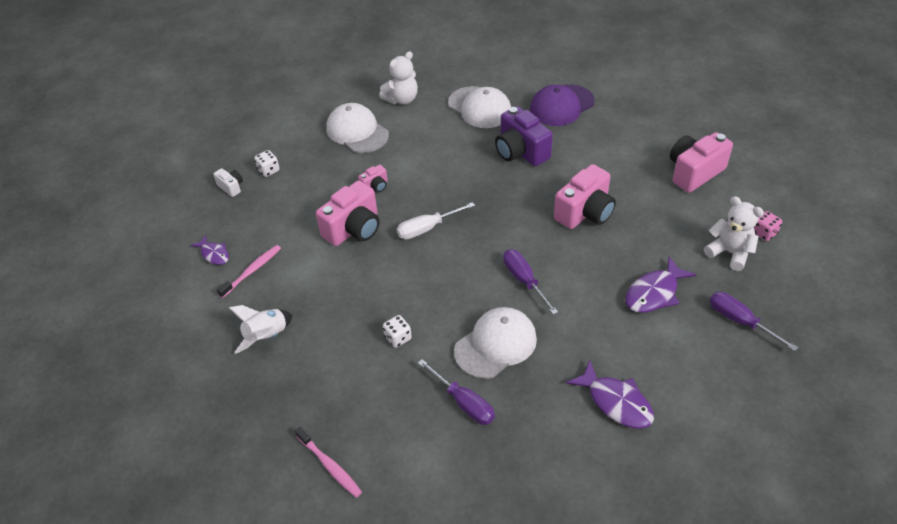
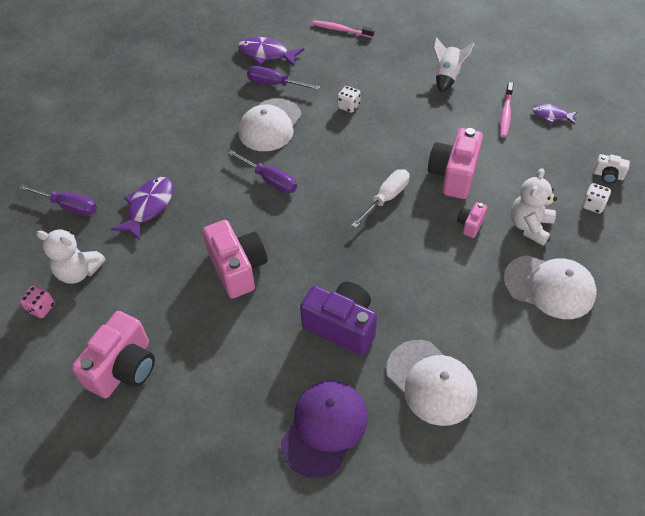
camera: 155 degrees right, 5 degrees up
white teddy bear [379,51,418,104] -> white teddy bear moved to [511,168,557,246]
white cap [448,86,511,128] -> white cap turned 150 degrees counterclockwise [386,340,477,426]
pink camera [554,164,616,229] -> pink camera turned 135 degrees clockwise [202,220,267,298]
purple fish [566,360,654,429] -> purple fish moved to [238,37,304,66]

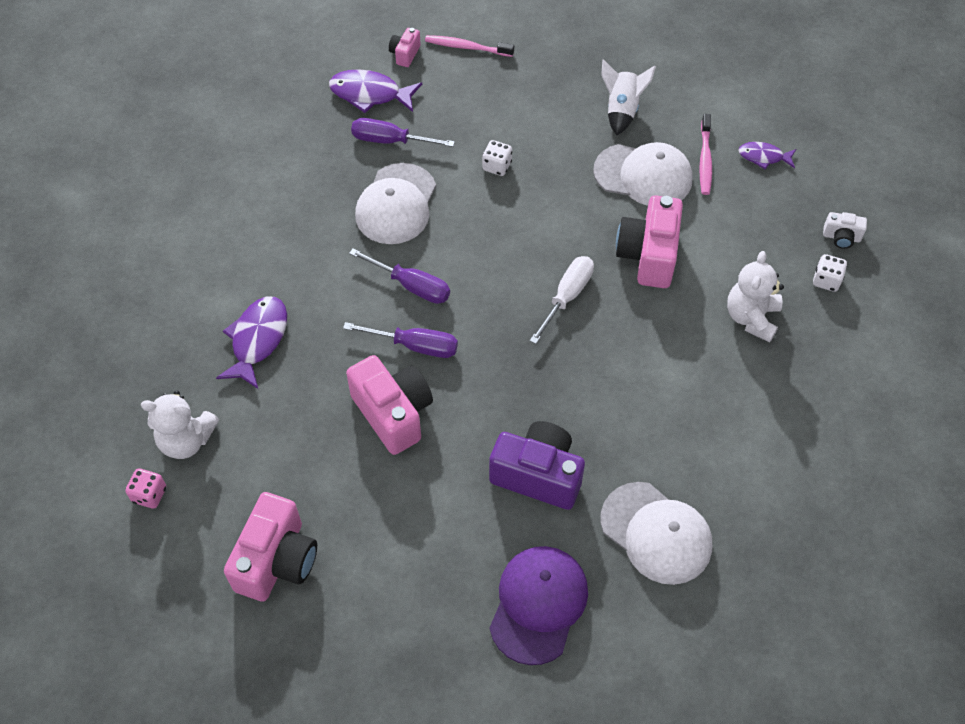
camera: 10 degrees left, 5 degrees up
purple screwdriver [19,185,97,216] -> purple screwdriver moved to [343,322,458,358]
pink camera [457,202,487,238] -> pink camera moved to [389,28,421,67]
white cap [503,255,597,319] -> white cap moved to [593,142,693,206]

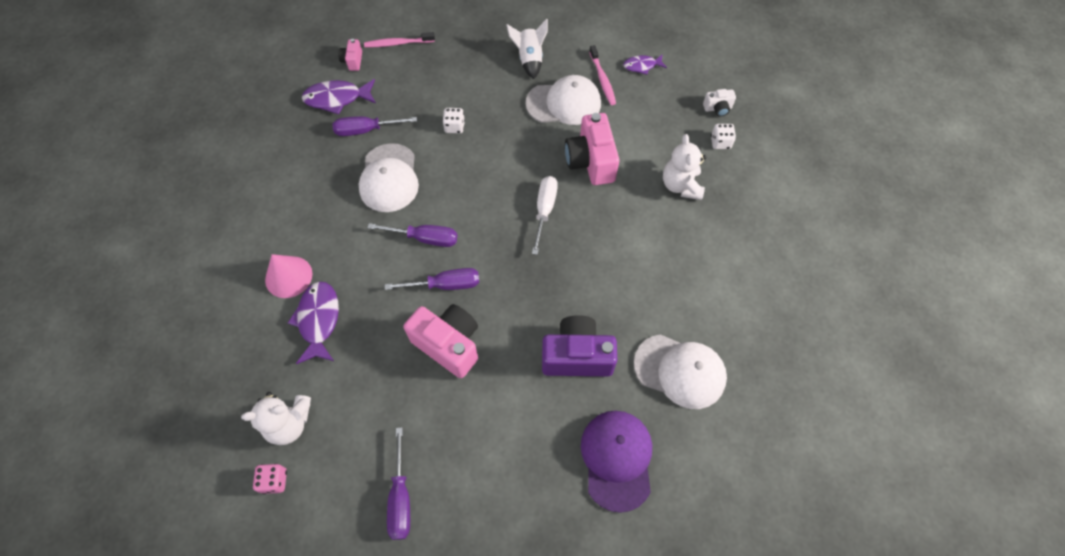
camera: 20 degrees left, 5 degrees up
pink camera [224,492,317,602] -> purple screwdriver [387,427,410,540]
none -> pink cone [265,254,313,298]

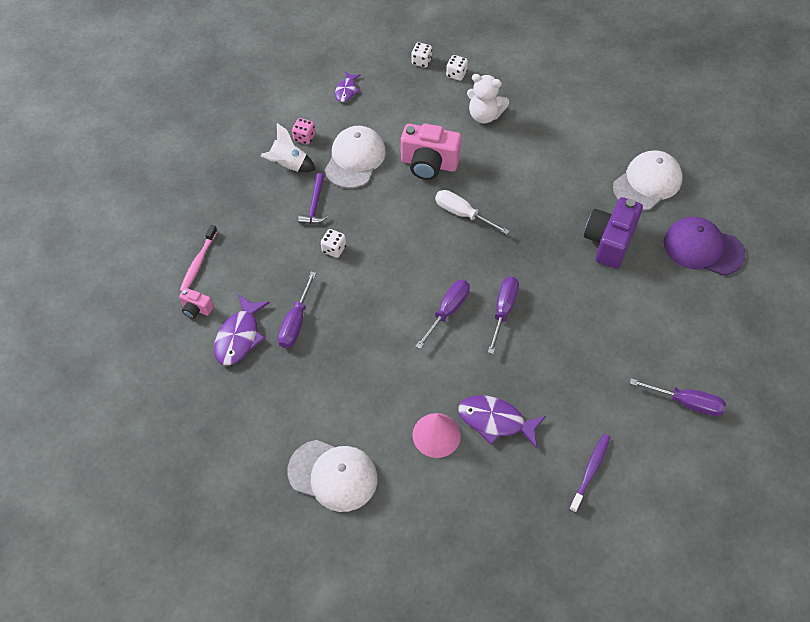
camera: 65 degrees left, 5 degrees down
white teddy bear [241,392,311,445] -> purple toothbrush [569,434,610,513]
pink dice [253,464,287,494] -> pink dice moved to [292,118,315,144]
white cap [359,143,419,212] -> white cap moved to [287,440,378,512]
pink camera [404,304,478,378] -> none
pink toothbrush [589,45,616,105] -> none
white camera [703,89,736,117] -> white dice [411,42,432,68]
none -> purple hammer [298,173,328,224]

